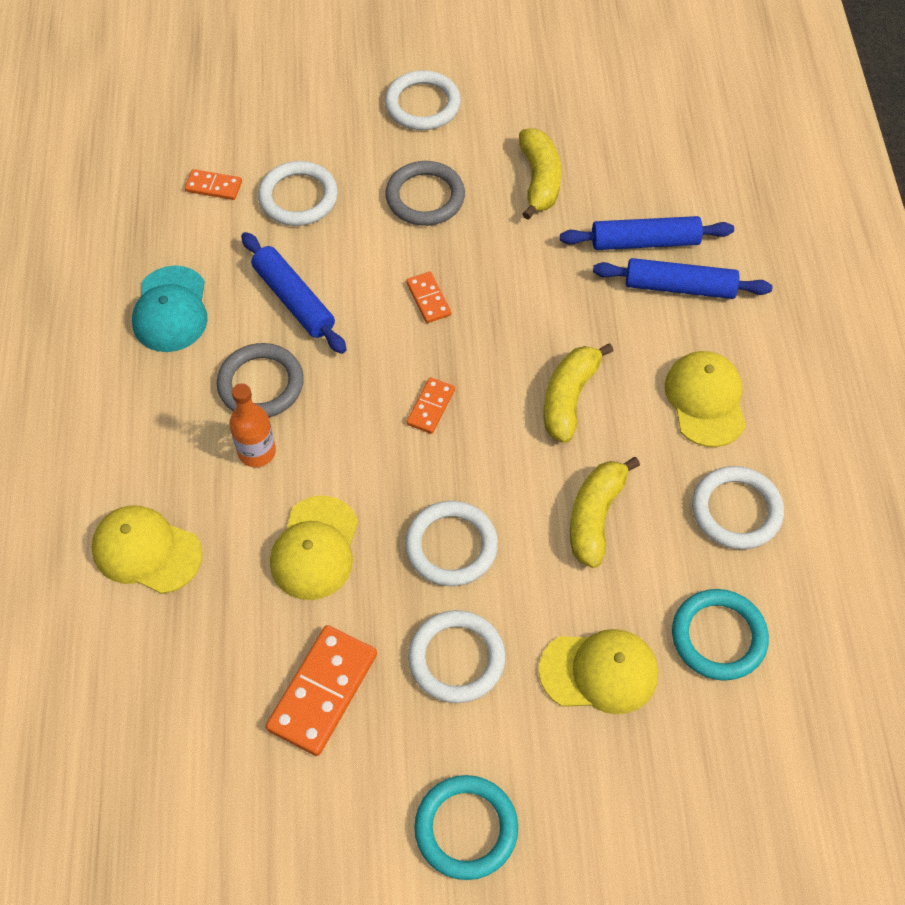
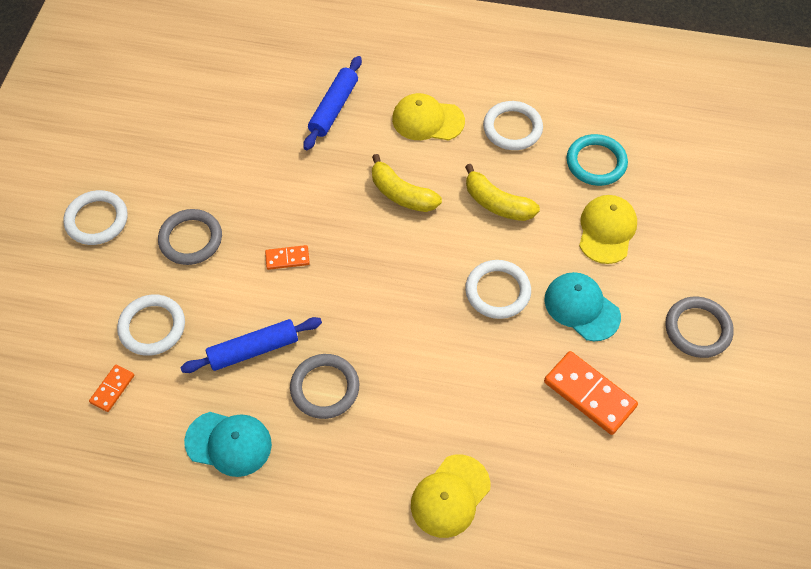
camera: 75 degrees left, 0 degrees up
orange bottle [229,383,276,467] -> none
yellow cap [270,496,358,600] -> none
orange domino [406,377,455,434] -> none
white ring [408,610,506,703] -> turquoise cap [544,272,621,341]
turquoise ring [414,775,518,880] -> grey ring [666,296,734,358]
yellow banana [519,128,561,220] -> none
blue rolling pin [560,216,734,250] -> none

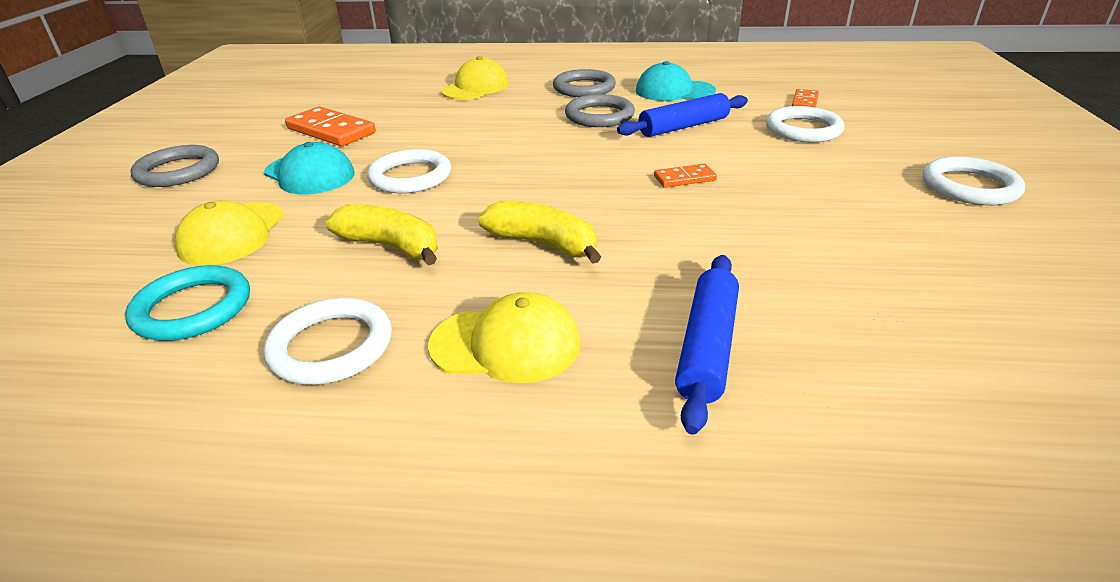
camera: 175 degrees right, 25 degrees down
grey ring [158,209,222,265] -> grey ring moved to [553,69,616,97]

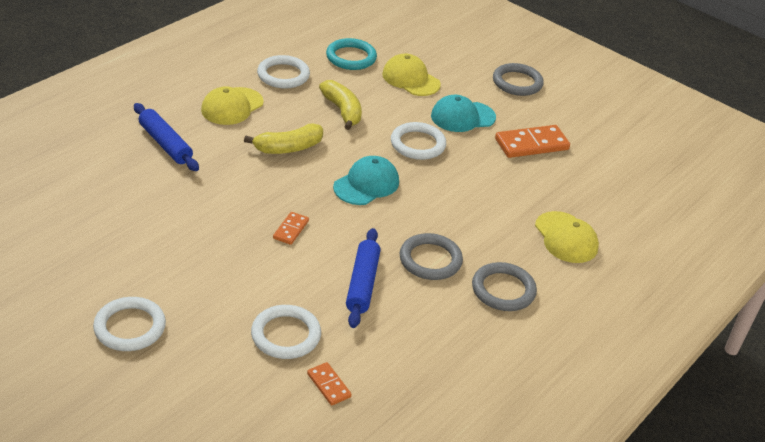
camera: 120 degrees right, 5 degrees up
yellow banana [326,204,438,265] -> yellow banana turned 90 degrees counterclockwise [319,80,362,130]
turquoise cap [636,61,716,101] -> turquoise cap moved to [333,156,399,205]

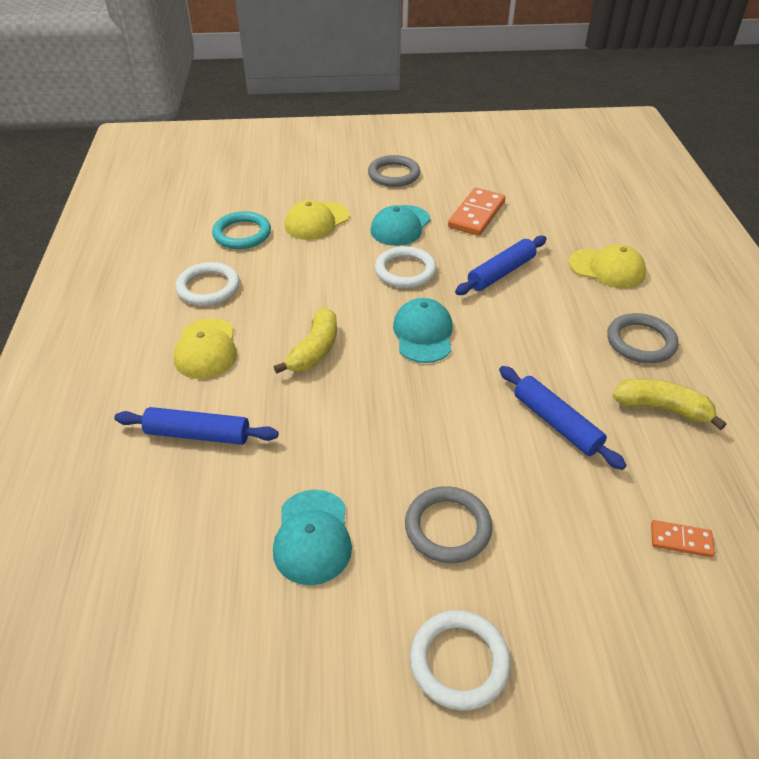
camera: 40 degrees left, 5 degrees up
white ring [251,305,321,359] -> none
orange domino [273,212,309,245] -> none
yellow banana [319,80,362,130] -> yellow banana moved to [613,379,726,430]
yellow cap [382,54,441,96] -> yellow cap turned 45 degrees counterclockwise [285,200,350,240]
grey ring [400,233,463,280] -> grey ring moved to [405,486,492,563]
none -> turquoise cap [273,490,352,585]
none -> blue rolling pin [455,236,547,295]

